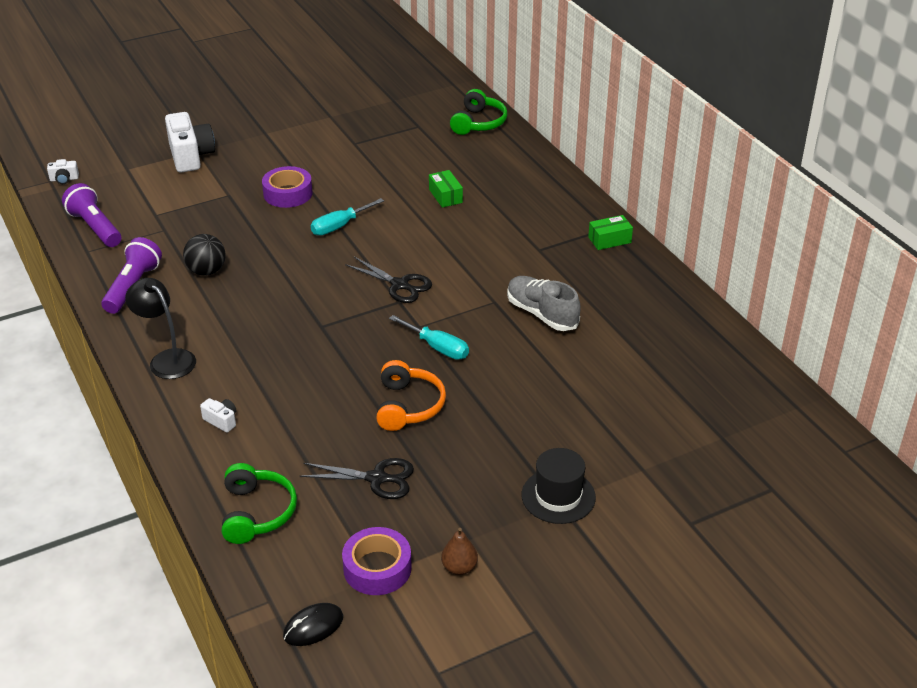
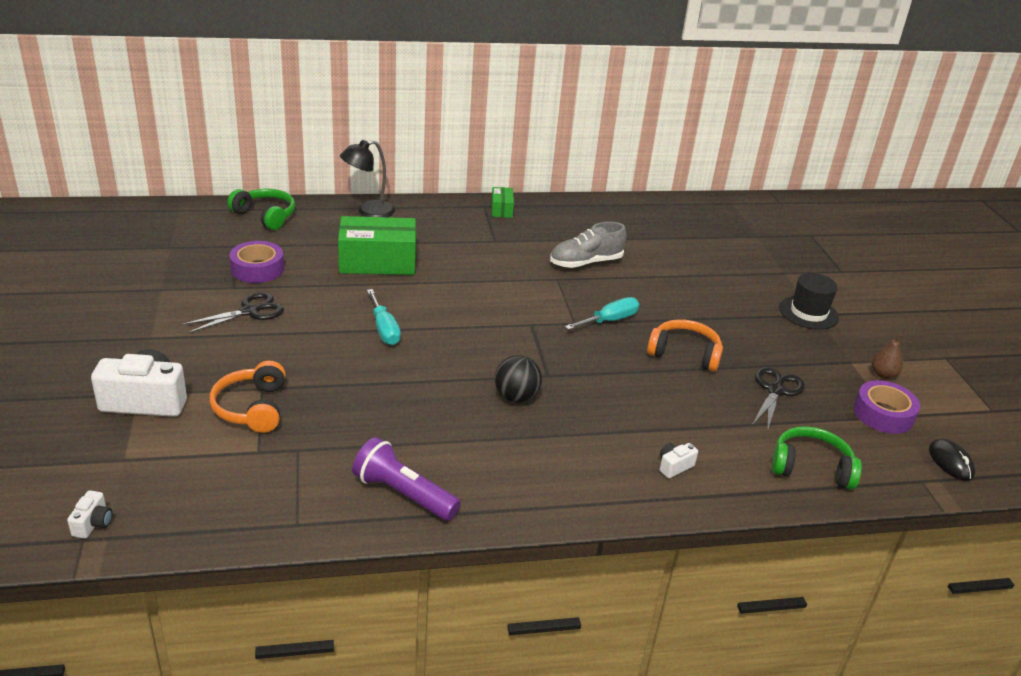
camera: 75 degrees left, 5 degrees down
purple flashlight [62,183,121,247] -> none
black lamp [125,278,196,379] -> black lamp moved to [340,140,395,217]
black ball [183,234,226,276] -> black ball moved to [495,355,542,403]
purple tape [262,166,312,208] -> purple tape moved to [229,241,284,283]
black scissors [345,257,432,303] -> black scissors moved to [181,292,284,334]
green box [429,170,463,208] -> green box [338,216,416,275], size x2.05
none -> orange headphones [210,361,286,433]

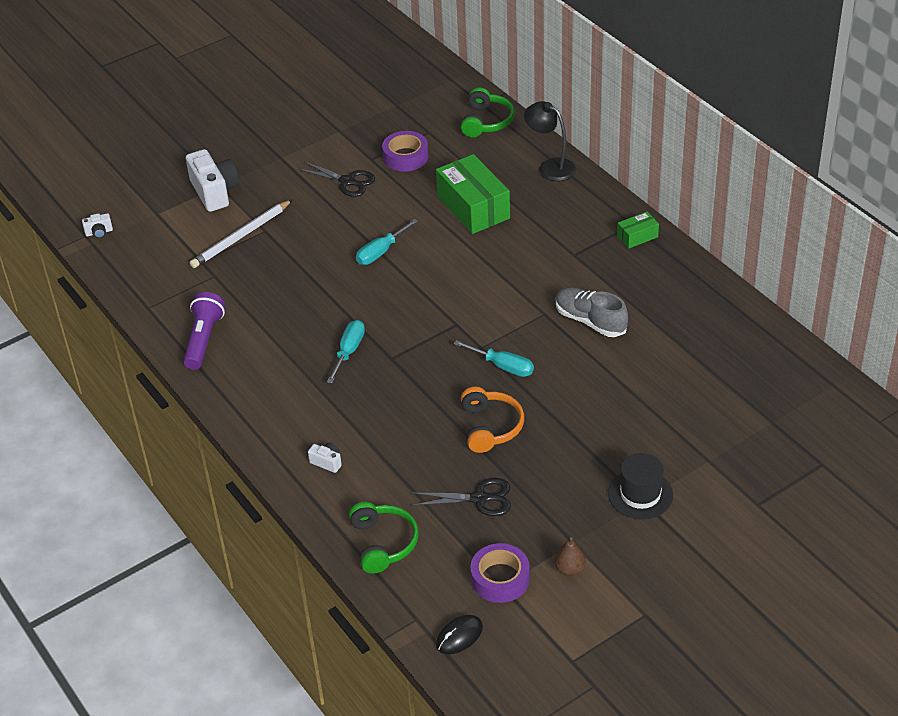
camera: 70 degrees right, 10 degrees up
orange headphones [210,361,286,433] -> white pencil [190,200,292,268]
black ball [495,355,542,403] -> turquoise screwdriver [327,320,365,383]

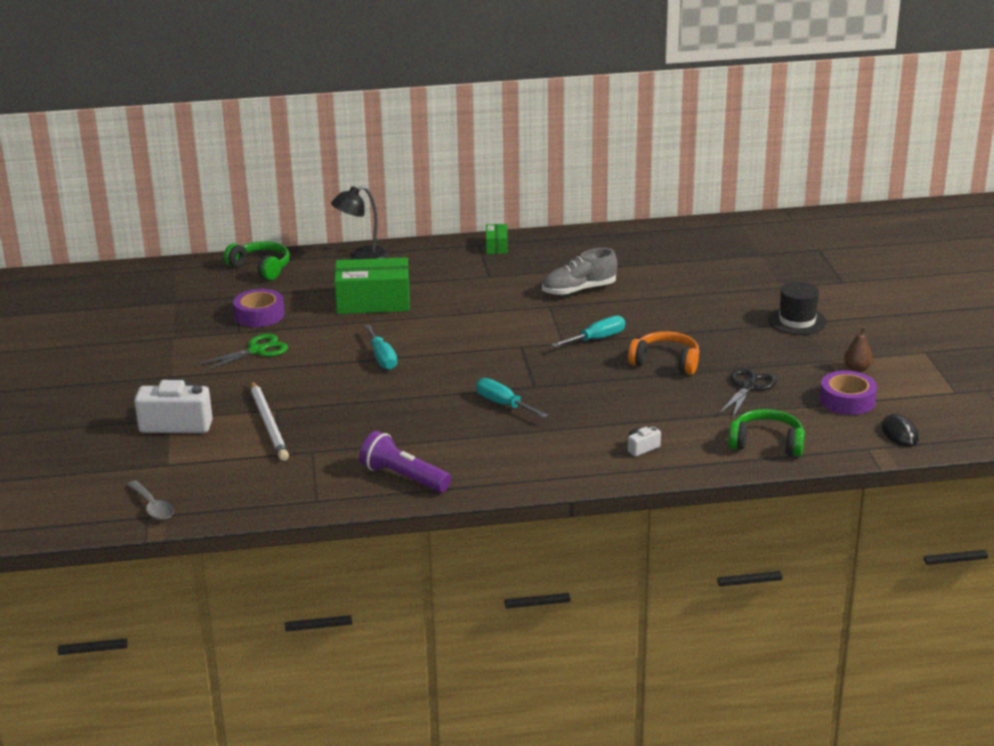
camera: 65 degrees left, 15 degrees down
white camera [82,213,113,239] -> grey spoon [127,480,174,520]
black scissors [297,161,375,197] -> green scissors [197,334,288,371]

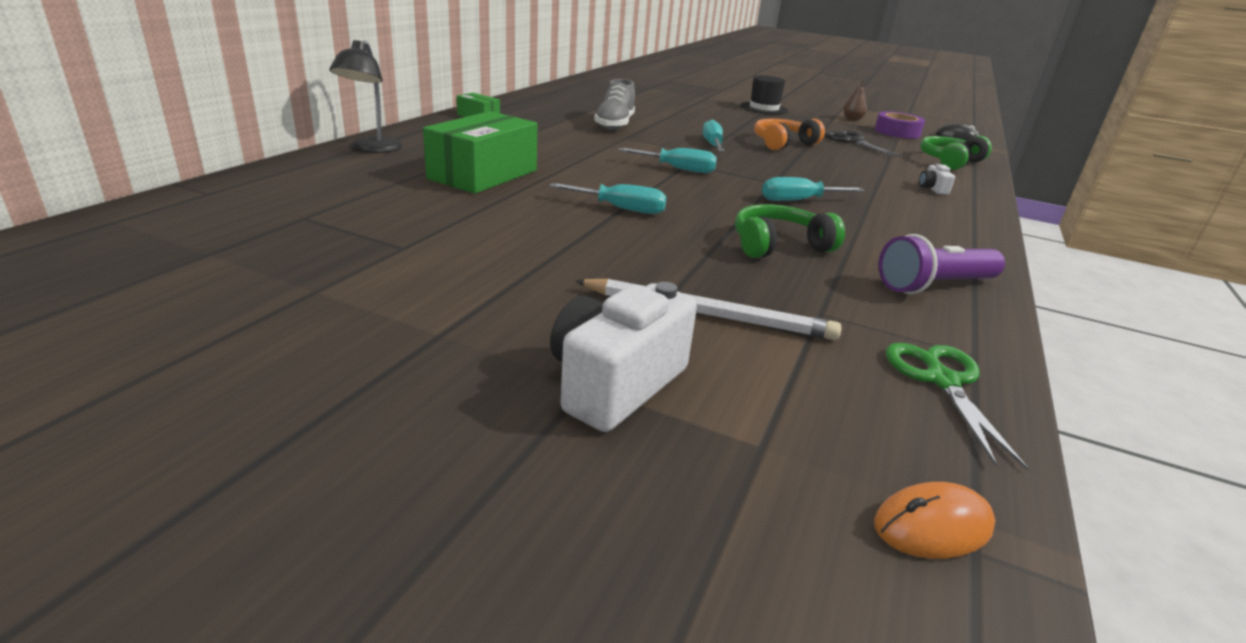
camera: 60 degrees left, 0 degrees up
grey spoon [127,480,174,520] -> orange mouse [874,482,996,559]
green scissors [197,334,288,371] -> green scissors moved to [886,343,1029,470]
green headphones [224,241,290,280] -> green headphones moved to [735,204,845,258]
purple tape [233,289,284,327] -> none
none -> turquoise screwdriver [618,148,717,173]

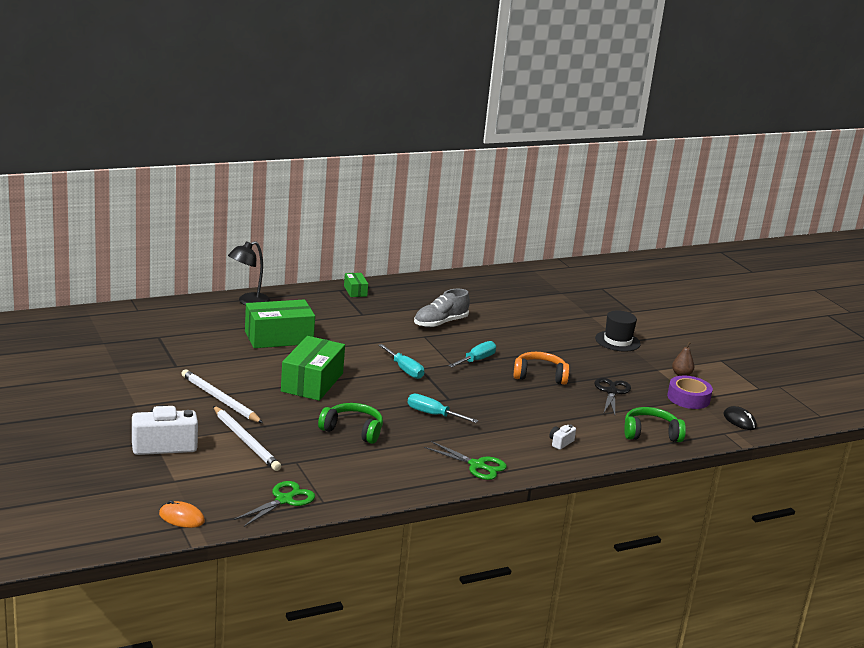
camera: 40 degrees right, 5 degrees down
turquoise screwdriver [549,183,667,214] -> green box [281,336,345,401]
purple flashlight [879,234,1005,294] -> none
none -> white pencil [181,369,263,423]
none -> green scissors [424,441,507,480]

